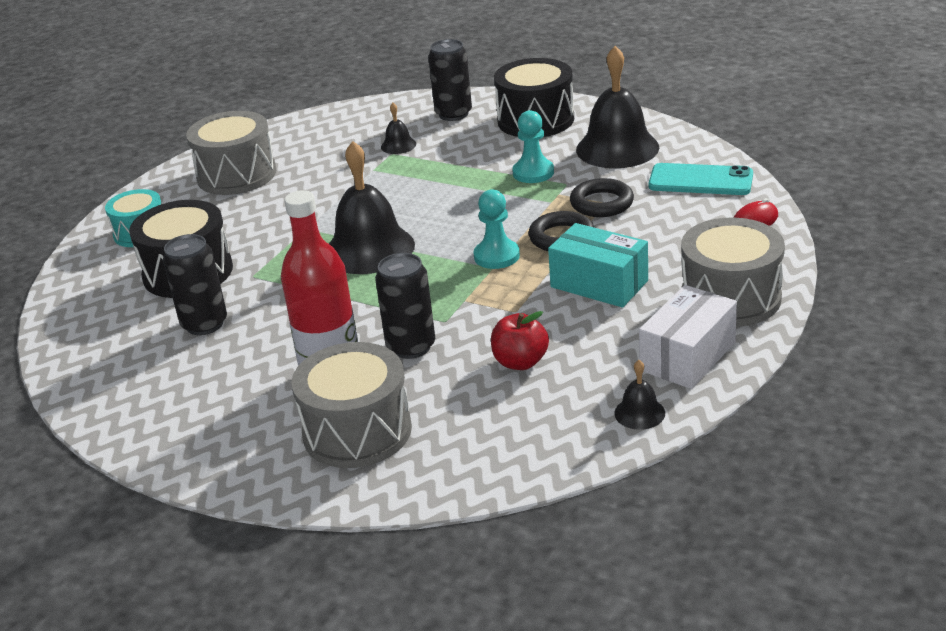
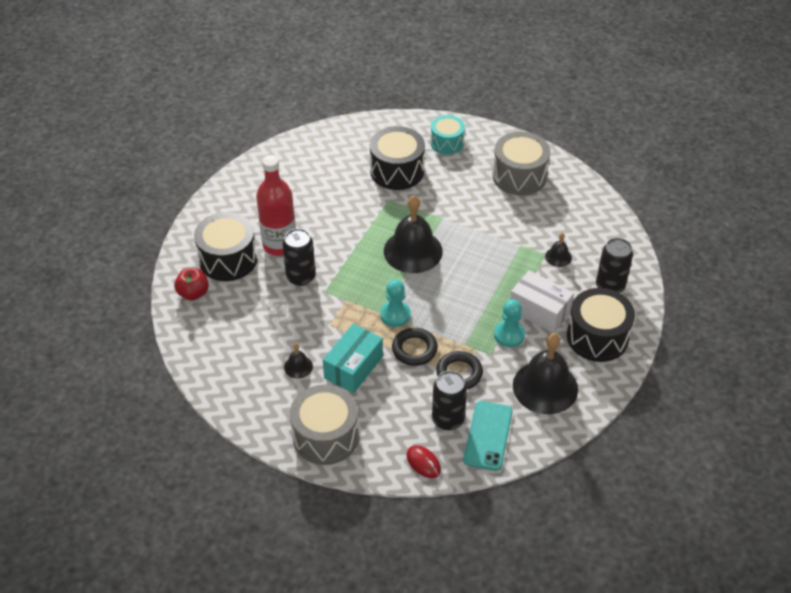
camera: 85 degrees right, 15 degrees up
black can [163,234,227,335] -> black can moved to [432,371,467,430]
grey drum [291,342,412,468] -> black drum [194,212,257,281]
red apple [491,311,549,370] -> red apple moved to [174,268,209,301]
black bell [614,360,665,430] -> black bell moved to [284,343,313,379]
white box [639,285,737,389] -> white box moved to [510,271,574,333]

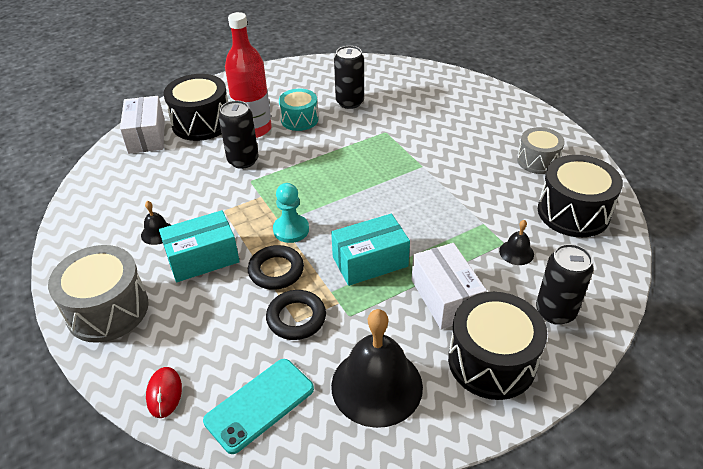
camera: 35 degrees right, 5 degrees down
red apple [174,268,209,301] -> white box [120,96,165,154]
black drum [370,126,425,190] -> black drum moved to [538,155,623,237]
black bell [384,195,443,273] -> none
turquoise drum [430,115,465,154] -> turquoise drum moved to [279,89,318,131]
black can [432,371,467,430] -> black can moved to [334,46,364,109]
grey drum [492,132,550,196] -> grey drum [517,127,565,174], size x0.64
turquoise pawn [494,299,525,347] -> none
none -> turquoise box [331,214,410,286]

